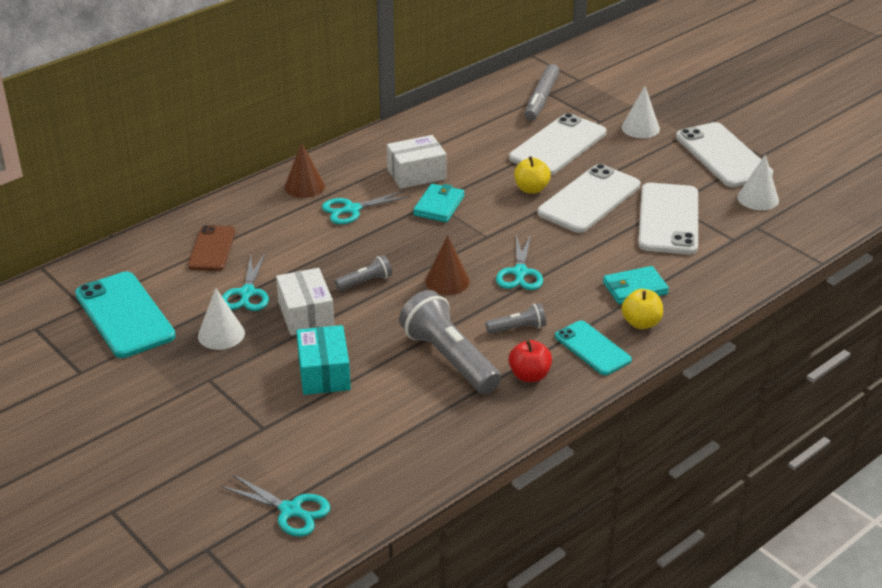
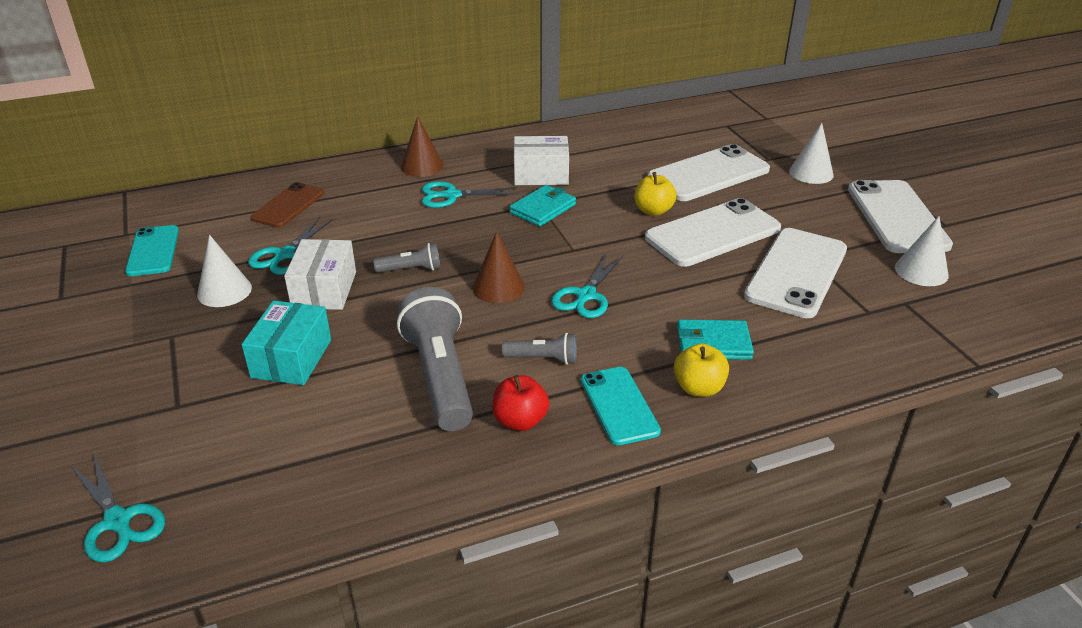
camera: 20 degrees right, 0 degrees up
turquoise phone [75,272,176,358] -> turquoise phone [125,225,179,276], size x0.61
grey marker [524,64,559,121] -> none

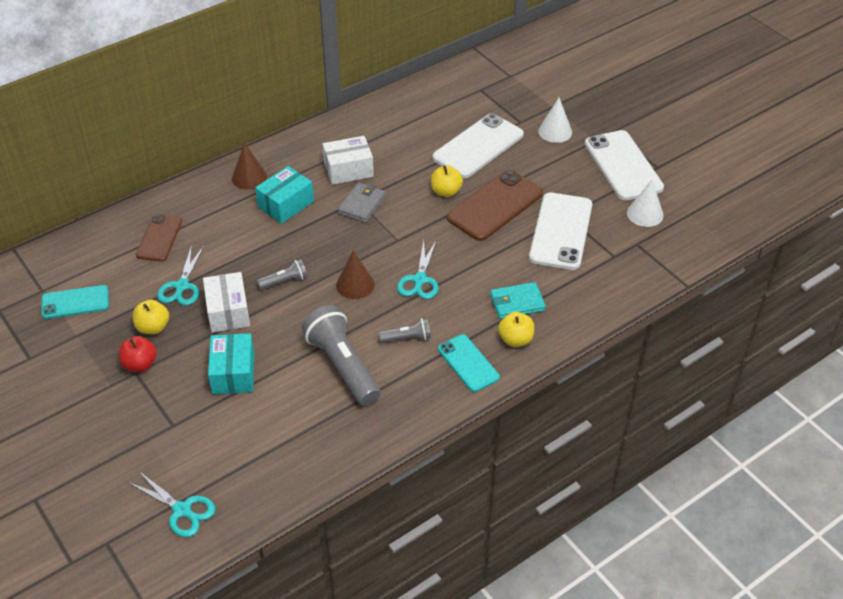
camera: 15 degrees left, 10 degrees up
turquoise phone [125,225,179,276] -> turquoise phone turned 75 degrees counterclockwise [41,285,109,319]
white cone [197,235,252,307] -> yellow apple [133,300,169,334]
turquoise scissors [422,181,519,208] -> turquoise box [255,166,314,224]
red apple [492,375,549,431] -> red apple moved to [119,336,157,372]
turquoise wallet [510,185,576,226] -> grey wallet [338,183,386,223]
white phone [645,198,781,267] -> brown phone [447,170,543,241]

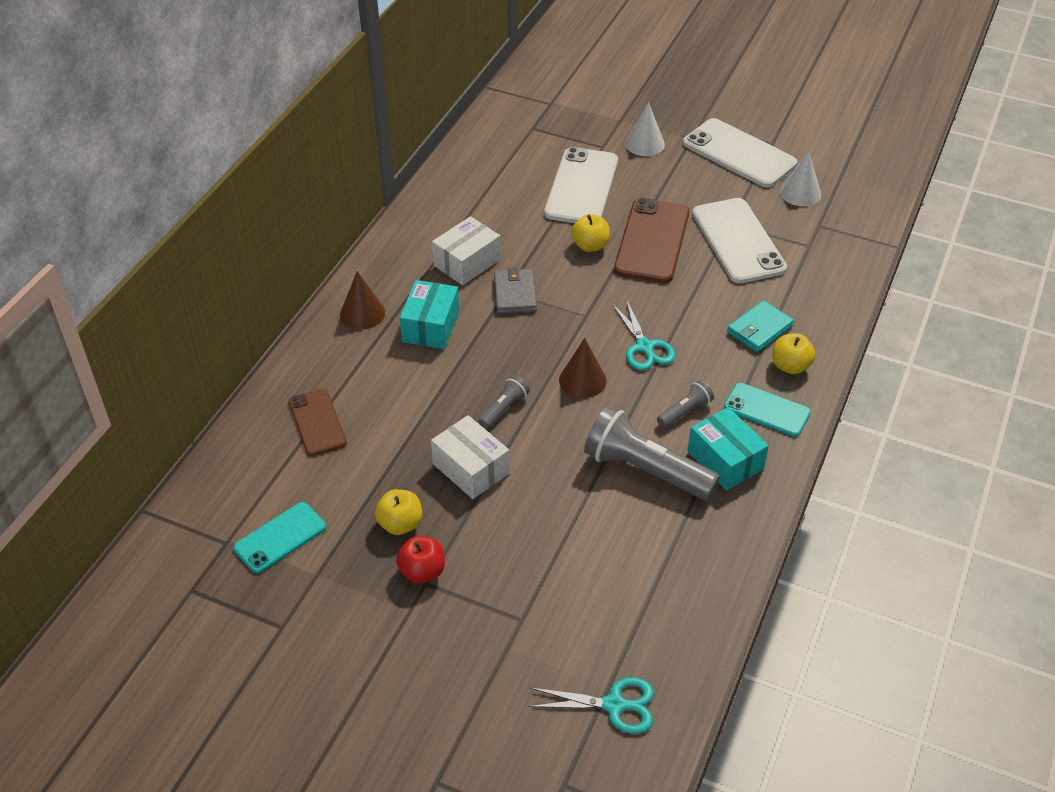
camera: 30 degrees left, 0 degrees up
turquoise scissors [157,245,204,305] -> none
turquoise box [208,333,254,394] -> turquoise box moved to [688,407,769,491]

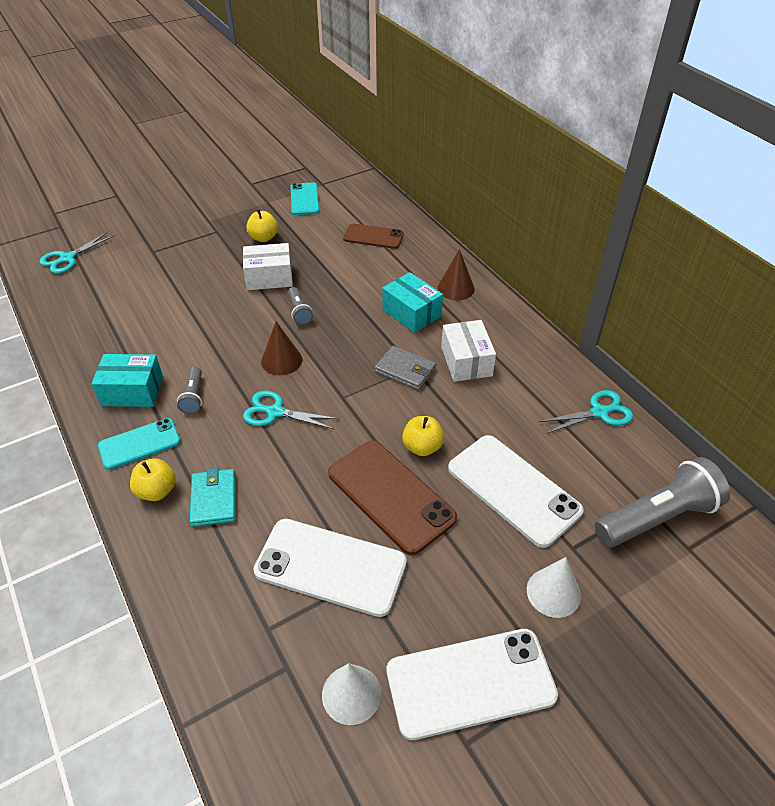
camera: 125 degrees right, 0 degrees up
red apple [396,536,445,583] -> none
grey flashlight [584,406,720,500] -> grey flashlight moved to [595,457,730,547]
none -> turquoise scissors [539,390,633,434]

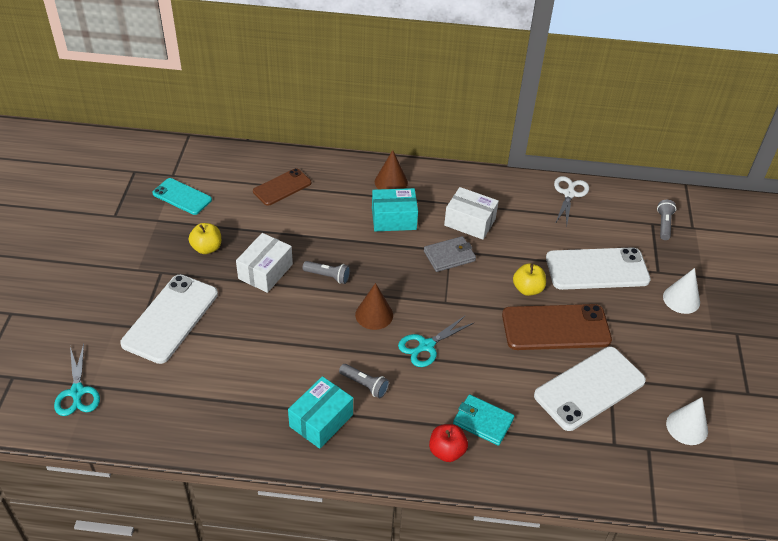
camera: 55 degrees left, 0 degrees up
turquoise phone [98,418,181,470] -> none
yellow apple [130,458,176,501] -> red apple [429,424,468,462]
white phone [387,629,558,740] -> white phone moved to [120,274,218,364]
turquoise scissors [539,390,633,434] -> white scissors [554,176,589,225]
grey flashlight [595,457,730,547] -> grey flashlight [657,200,676,240], size x0.48

